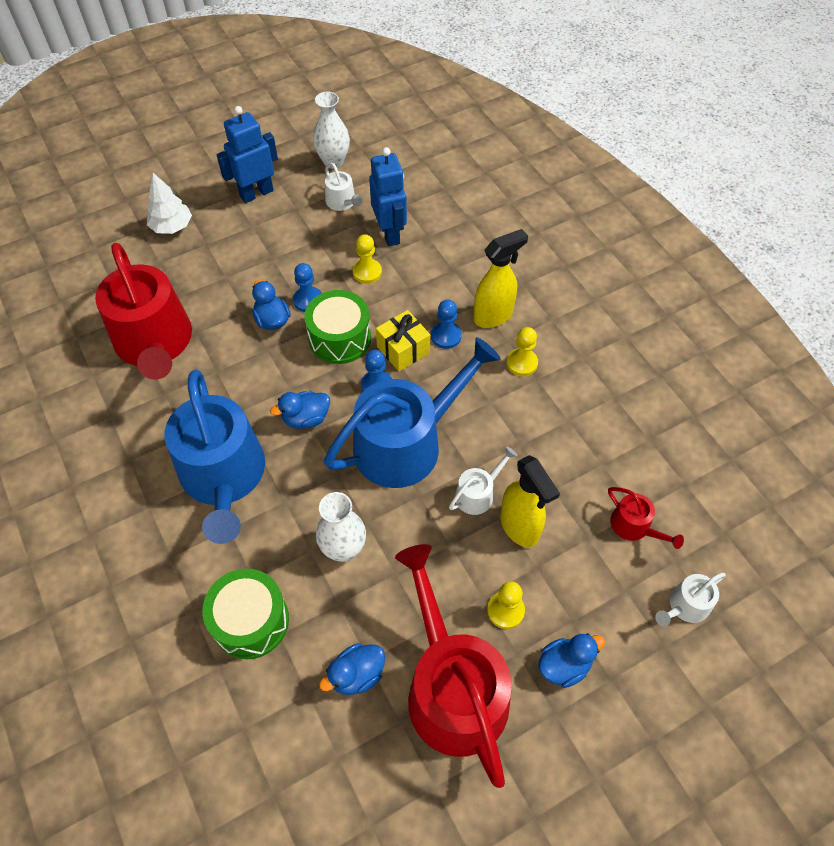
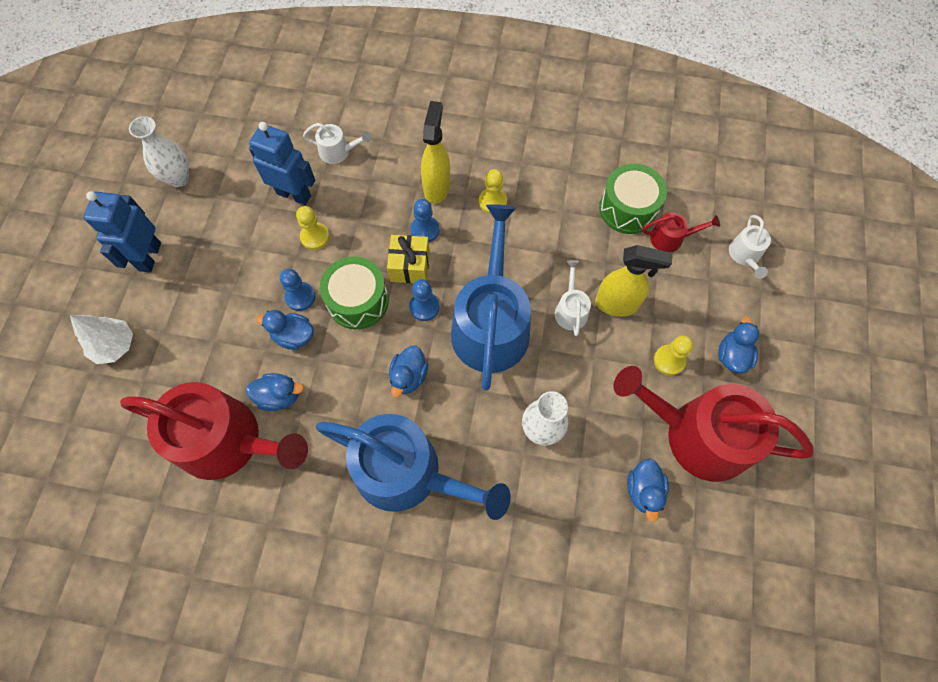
camera: 50 degrees left, 10 degrees up
green drum [202,569,289,659] -> green drum moved to [599,164,667,234]
white watering can [325,163,362,211] -> white watering can moved to [303,123,371,164]
none -> blue duck [246,373,304,411]

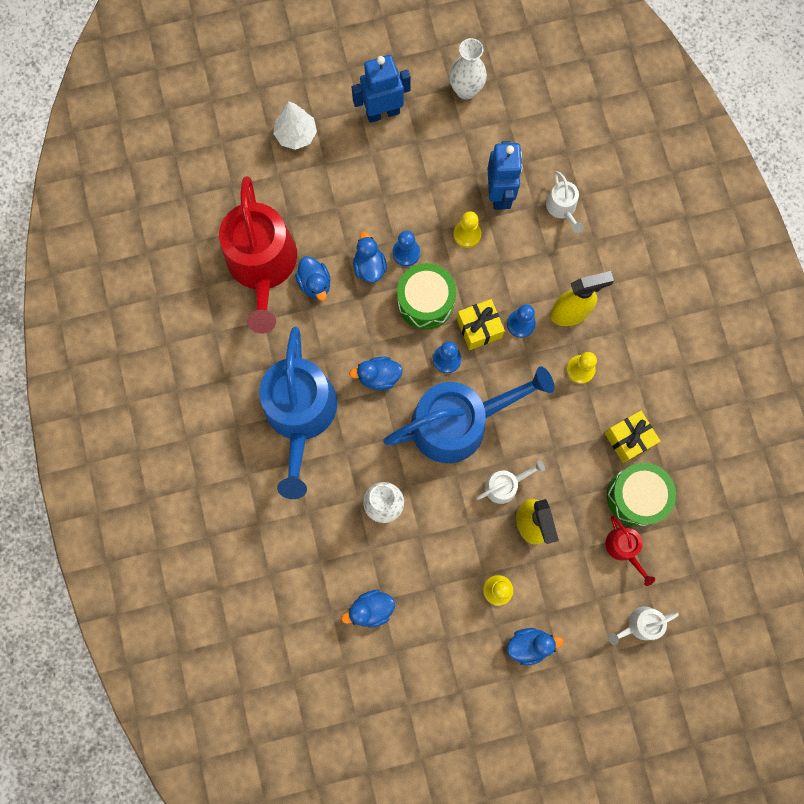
camera: 65 degrees right, 10 degrees up
red watering can [613,366,814,482] -> none
none -> yellow gift [604,411,661,463]

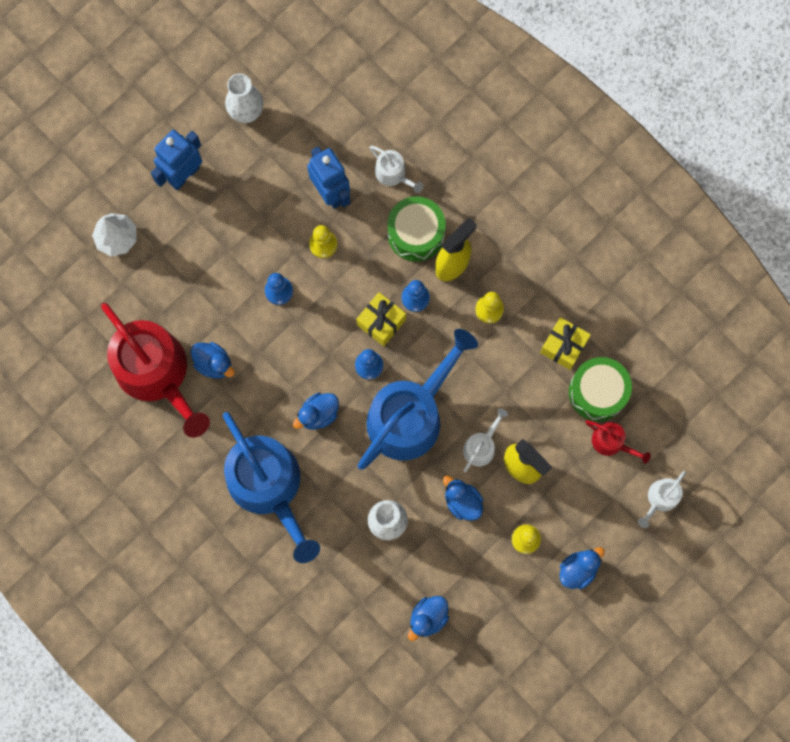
camera: 30 degrees left, 0 degrees up
blue duck [353,231,387,283] -> blue duck moved to [443,476,483,521]
green drum [397,263,456,330] -> green drum moved to [387,196,446,262]

